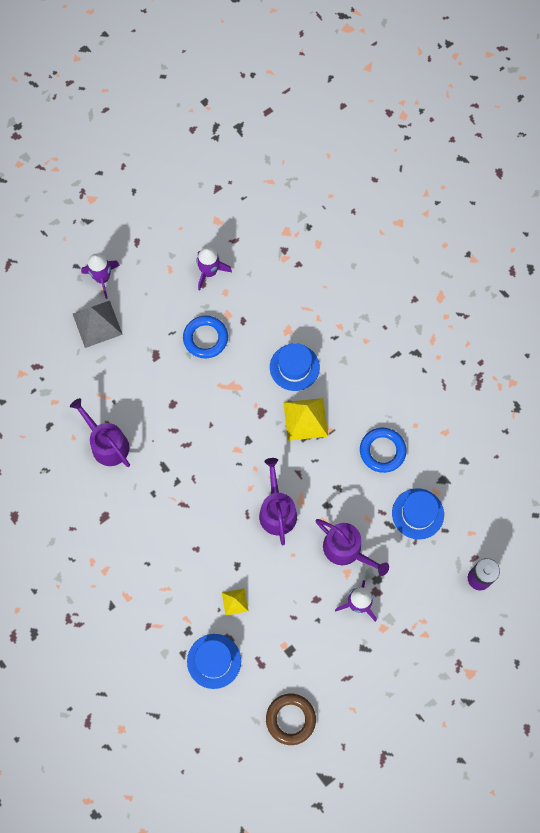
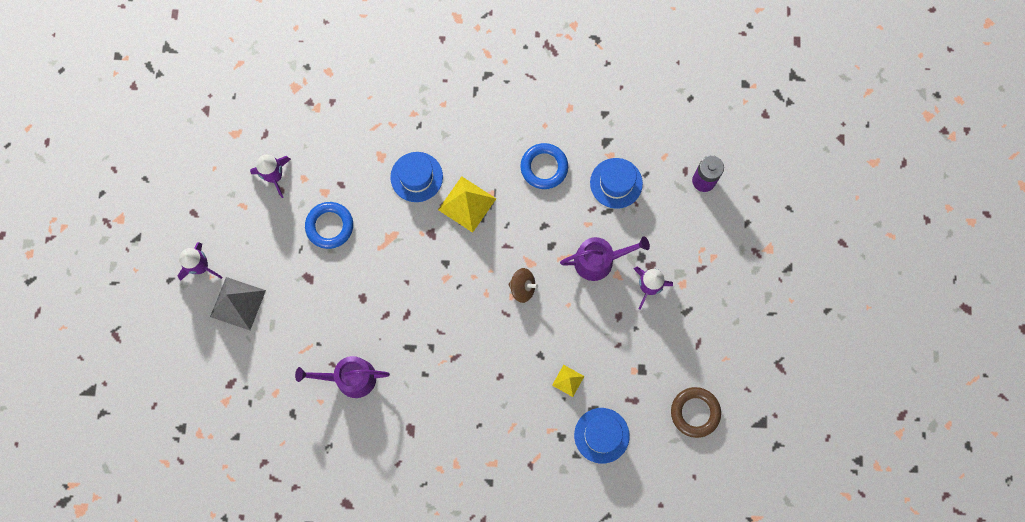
camera: 50 degrees left, 5 degrees up
purple watering can [259,458,297,545] -> brown spinning top [508,268,538,303]

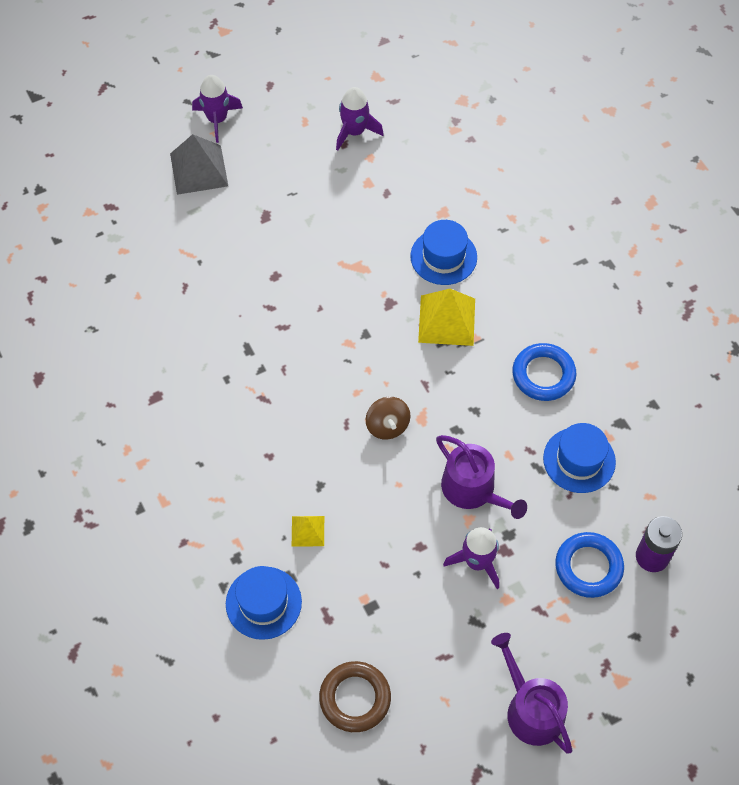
camera: 60 degrees right, 15 degrees down
purple watering can [295,356,390,398] -> purple watering can moved to [491,633,573,754]
blue ring [305,202,353,249] -> blue ring moved to [555,532,624,598]

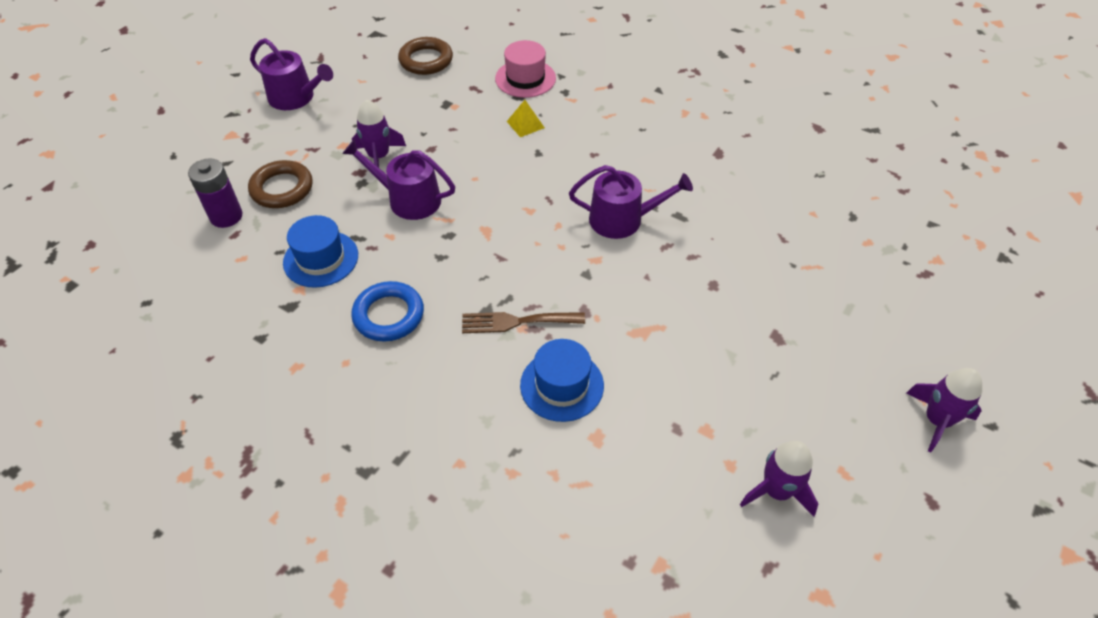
camera: 150 degrees right, 10 degrees down
grey pyramid [170,134,228,195] -> none
blue hat [226,566,302,640] -> pink hat [495,40,556,98]
brown spinning top [366,397,410,440] -> none
yellow pyramid [418,289,475,346] -> brown fork [462,312,585,333]
blue ring [555,532,624,598] -> brown ring [248,160,313,208]
none -> purple watering can [569,165,693,239]

